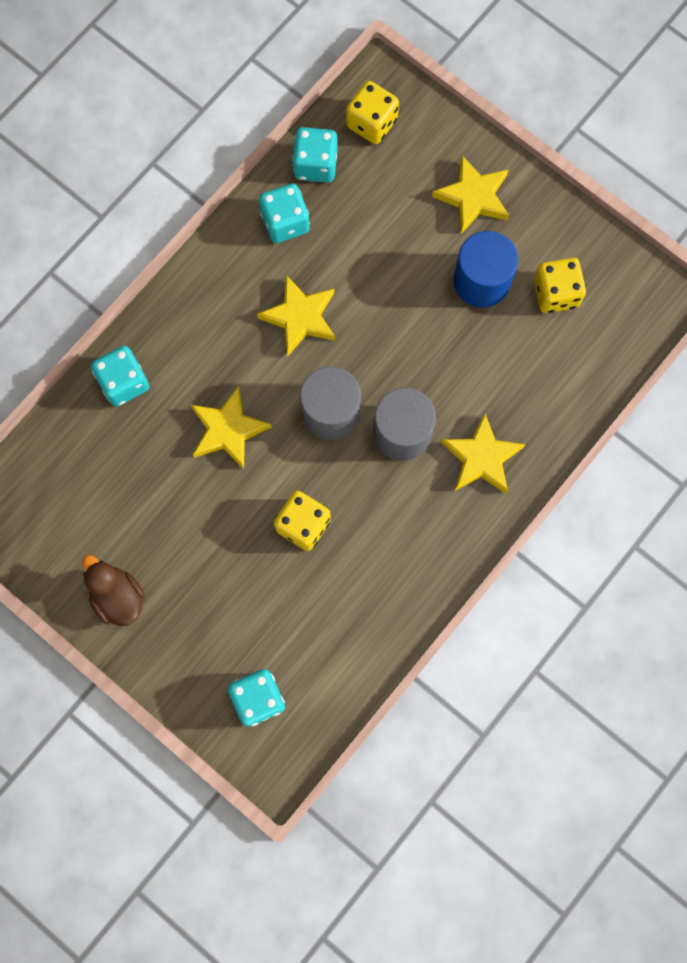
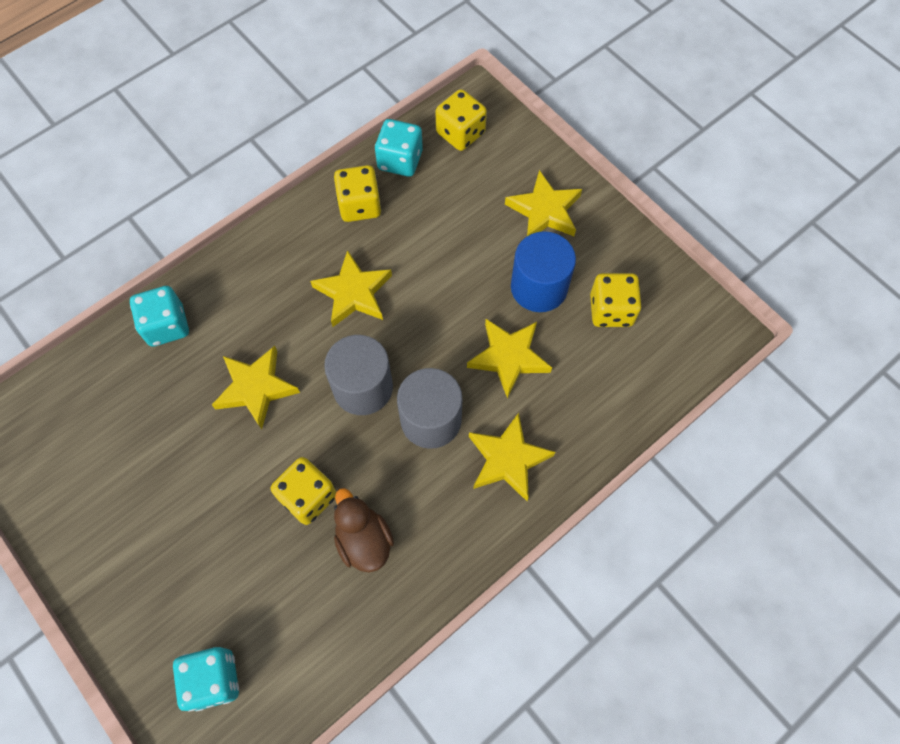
camera: 10 degrees right, 10 degrees down
brown duck [82,555,145,626] -> brown duck moved to [334,488,394,573]
turquoise dice [259,184,310,243] -> yellow dice [334,165,381,222]
none -> yellow star [467,319,552,399]

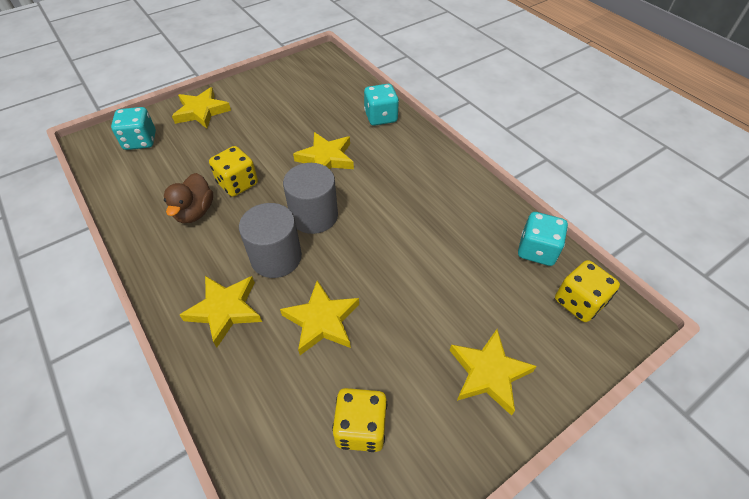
camera: 95 degrees right, 15 degrees down
yellow star [310,250,392,327] -> yellow star moved to [172,87,231,129]
yellow dice [334,165,381,222] -> none
brown duck [334,488,394,573] -> brown duck turned 120 degrees clockwise [164,173,213,223]
blue cylinder [511,231,576,312] -> none

